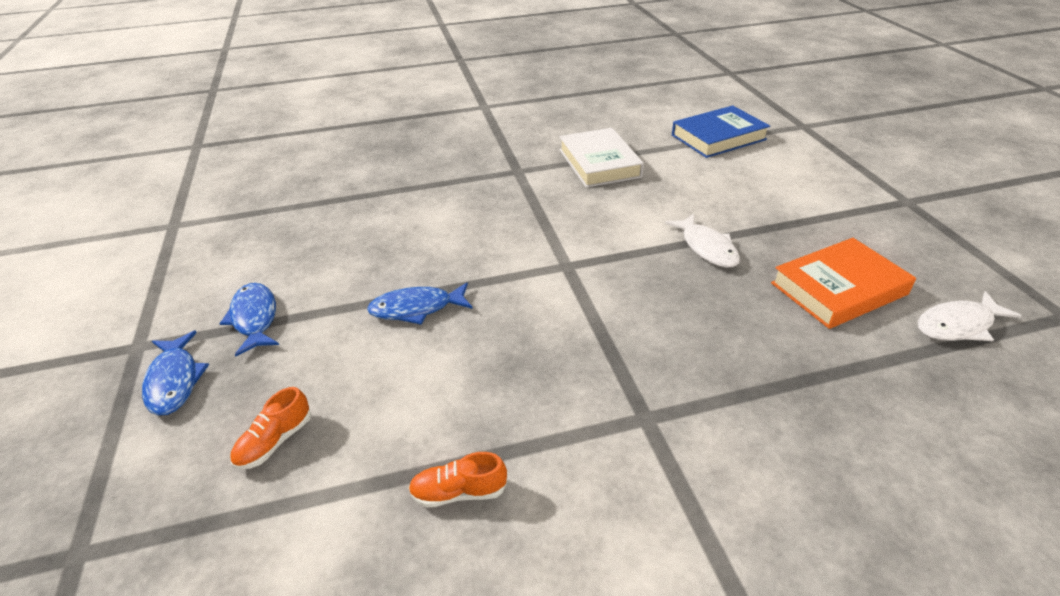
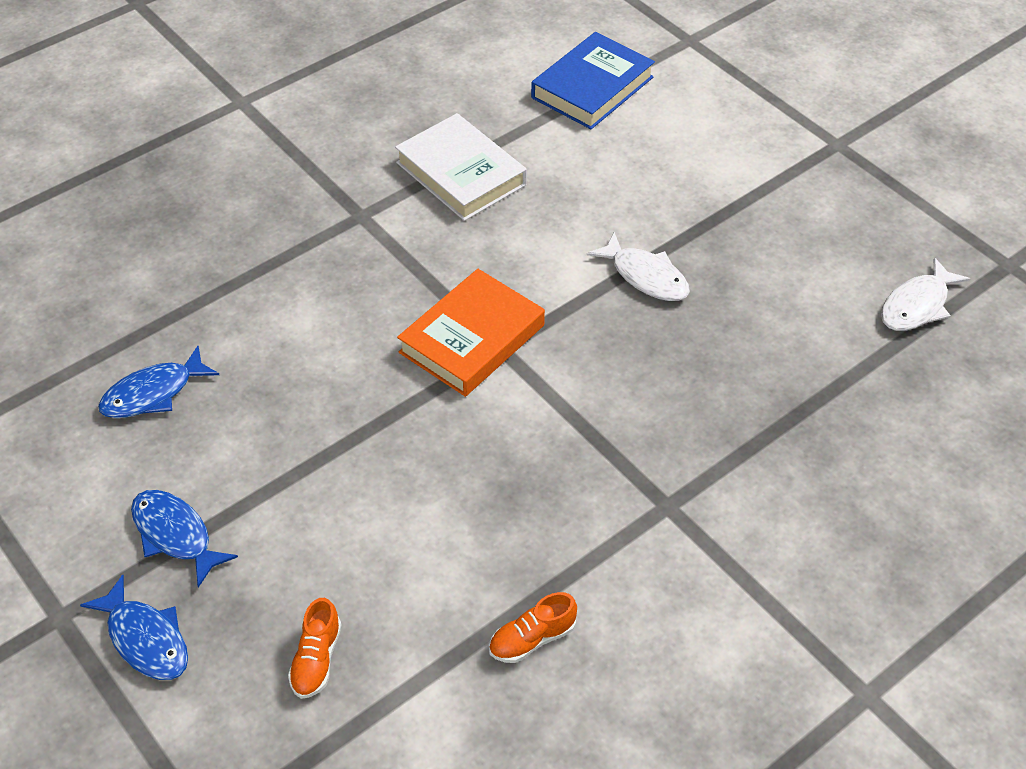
camera: 25 degrees left, 10 degrees up
blue fish [367,282,473,325] -> blue fish moved to [98,346,219,418]
orange book [771,238,916,329] -> orange book moved to [397,269,545,397]

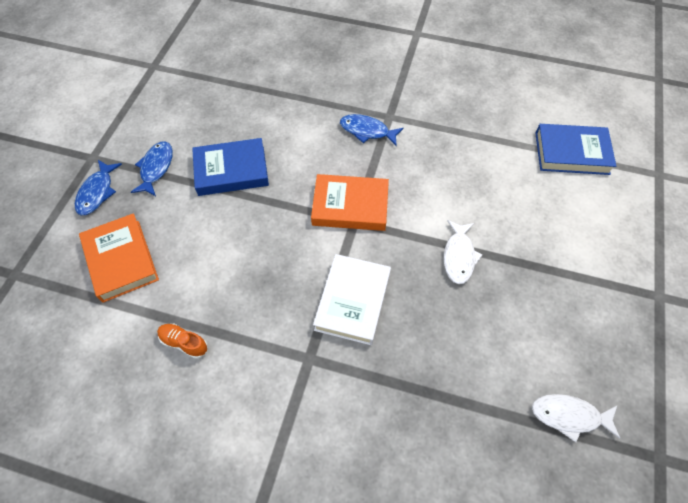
camera: 55 degrees right, 10 degrees up
blue fish [98,346,219,418] -> blue fish moved to [340,114,404,146]
orange shoe [288,598,341,699] -> orange book [79,213,159,303]
white book [395,113,527,221] -> white book moved to [313,254,391,345]
none -> blue book [192,138,269,196]

